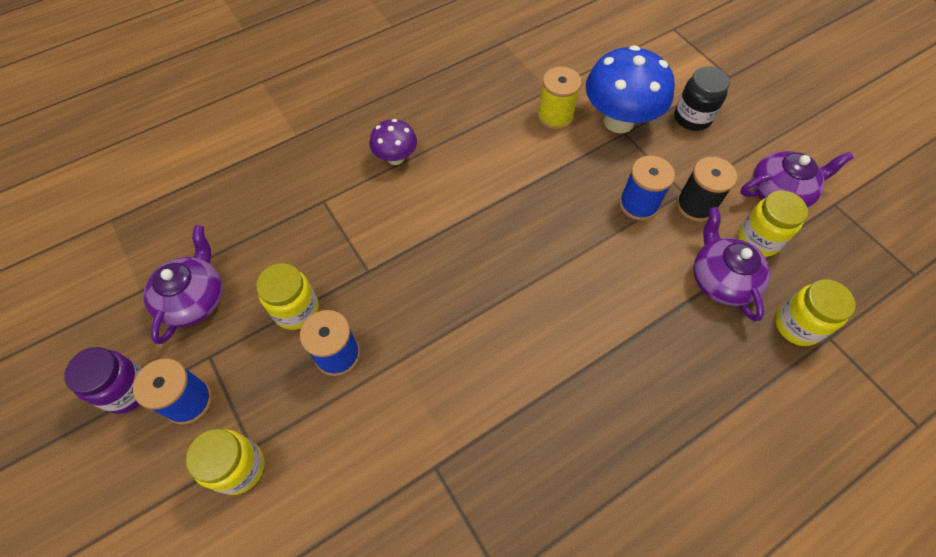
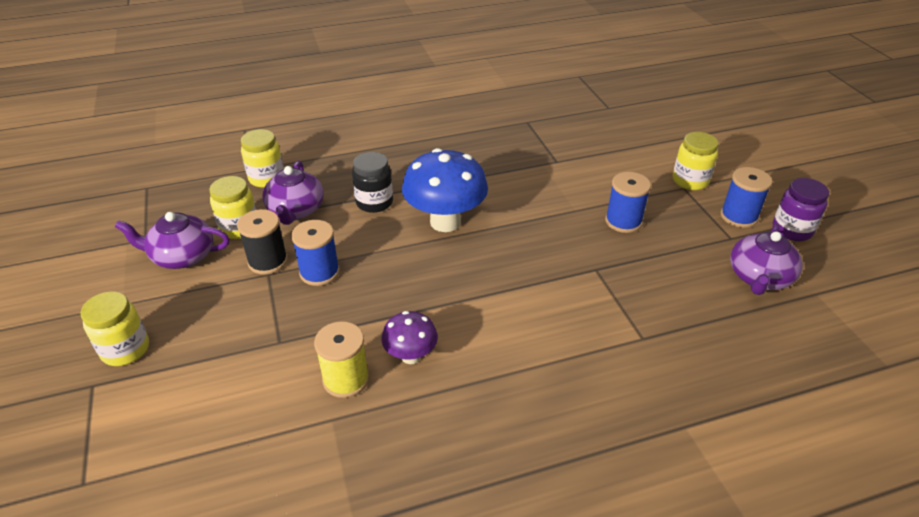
camera: 165 degrees left, 20 degrees down
yellow jar [256,263,319,330] -> yellow jar moved to [80,291,149,366]
purple mushroom [369,119,417,165] -> purple mushroom moved to [381,311,438,364]
blue mushroom [586,45,675,133] -> blue mushroom moved to [402,148,488,232]
black jar [674,66,730,131] -> black jar moved to [352,152,393,213]

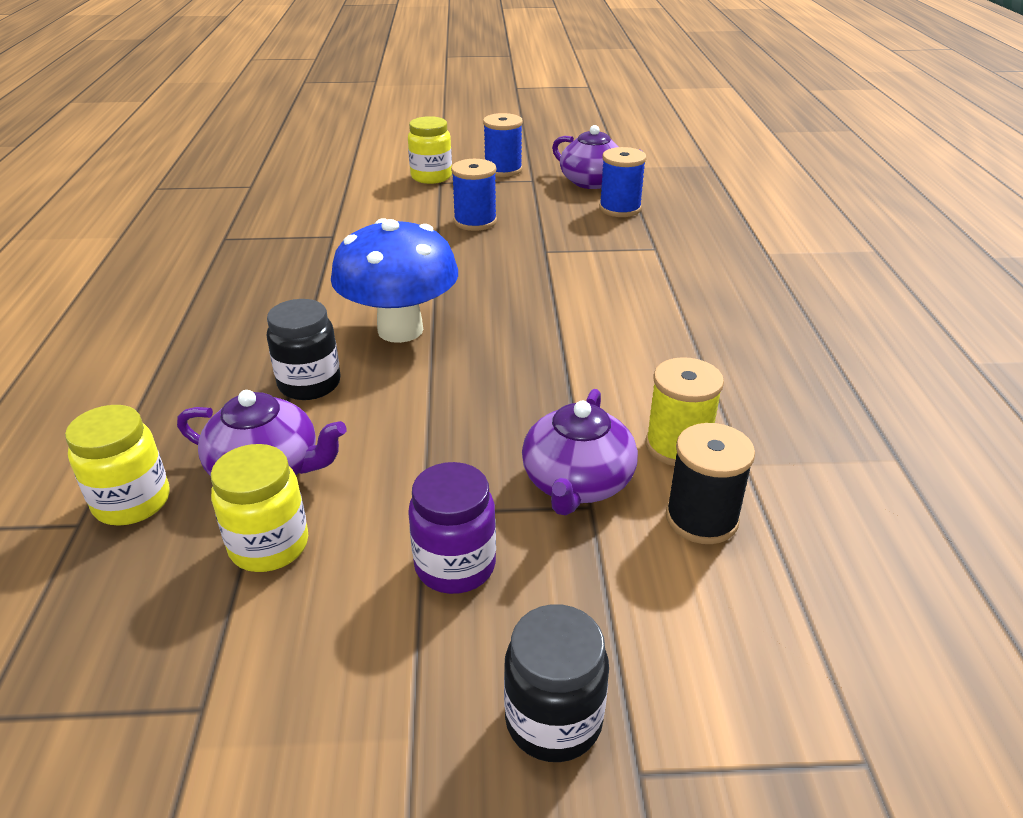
camera: 75 degrees left, 5 degrees down
yellow jar [80,291,149,366] -> black jar [504,604,609,762]
purple teapot [115,212,230,269] -> purple teapot moved to [522,389,638,515]
black spool [237,209,288,275] -> black spool moved to [666,423,755,544]
blue spool [291,220,340,286] -> blue spool moved to [599,147,647,217]
purple mushroom [381,311,438,364] -> none
purple jar [773,178,829,241] -> purple jar moved to [408,462,496,594]

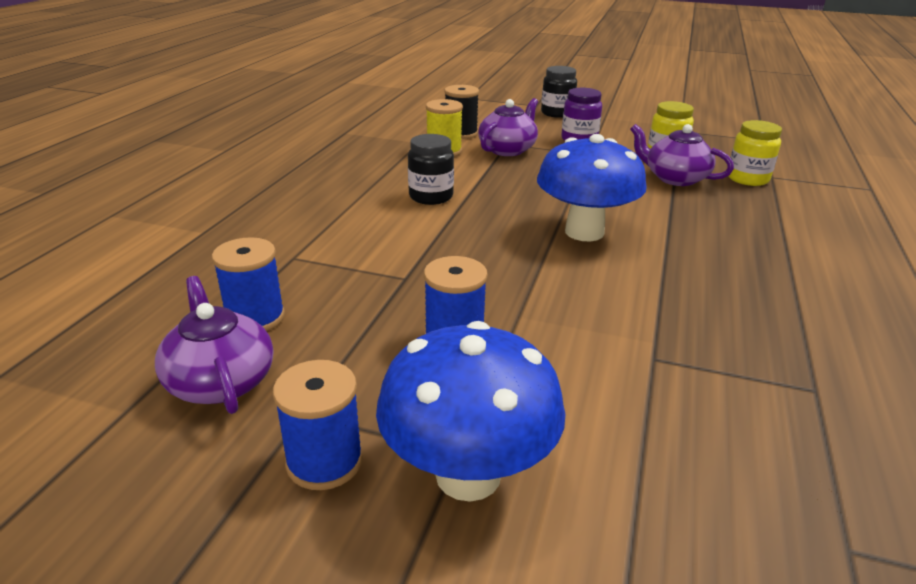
camera: 160 degrees left, 5 degrees down
black jar [267,299,341,400] -> black jar moved to [408,134,454,205]
yellow jar [408,116,452,184] -> blue mushroom [376,321,565,502]

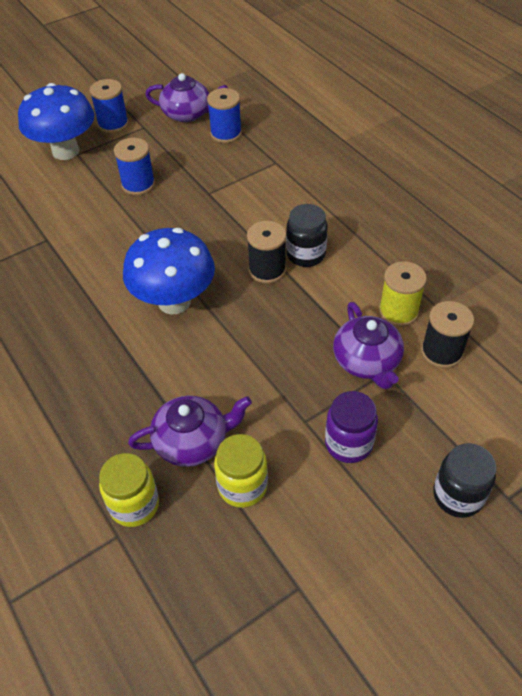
camera: 130 degrees right, 20 degrees up
none -> black spool [247,221,286,284]

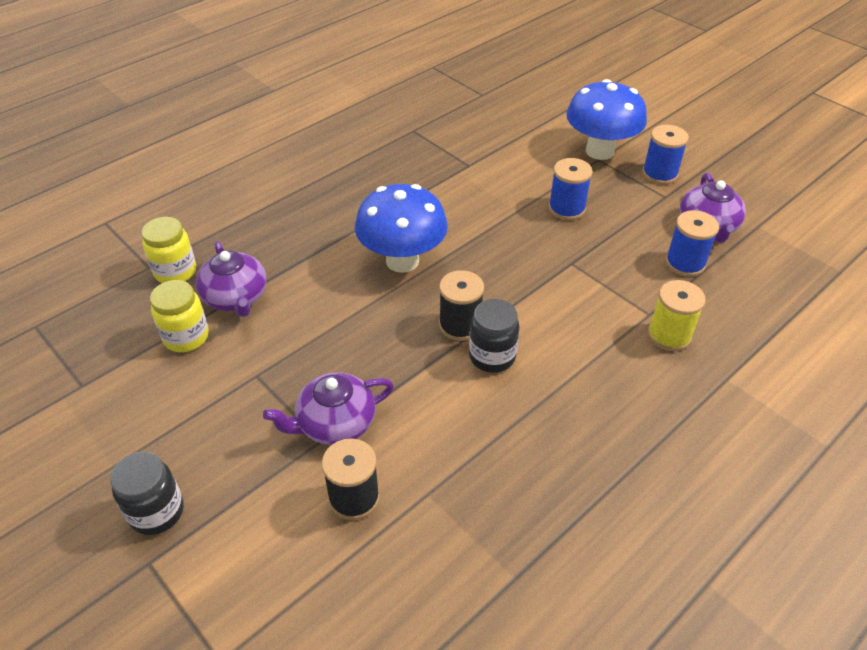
camera: 80 degrees right, 5 degrees down
purple jar [325,391,378,463] -> none
yellow spool [379,261,427,327] -> yellow spool moved to [648,280,706,351]

